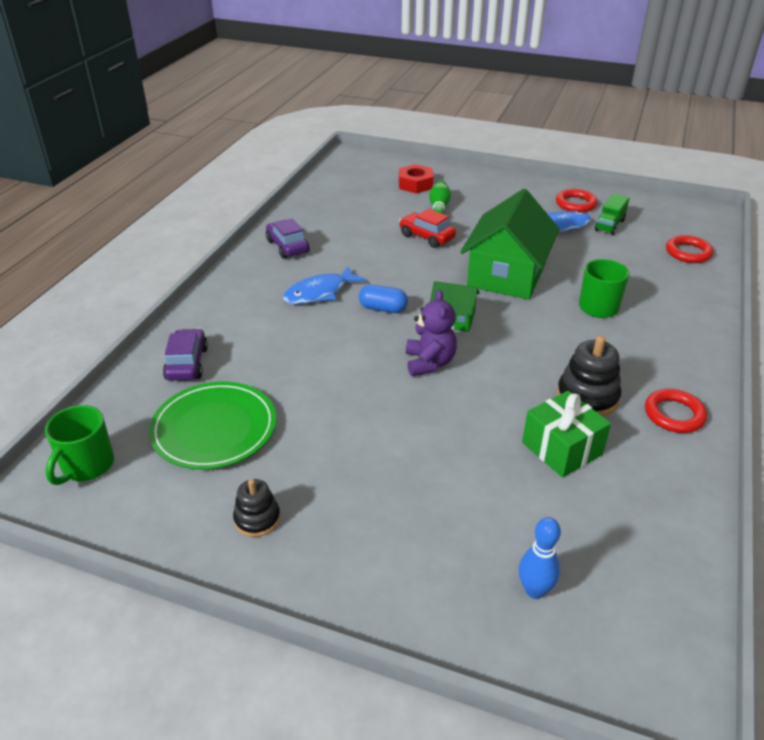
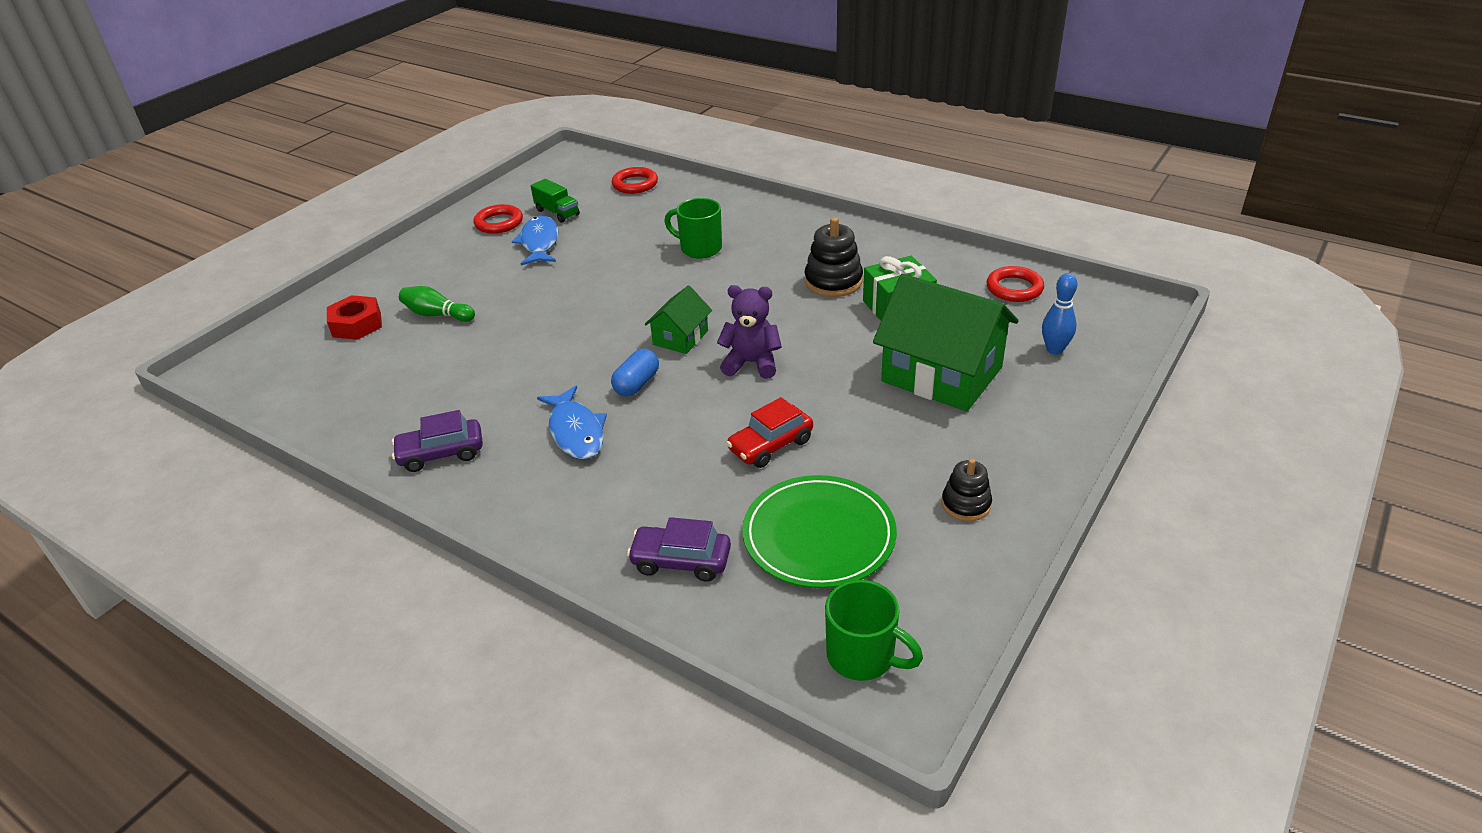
camera: 75 degrees left, 0 degrees up
red car [399,209,456,248] -> red car moved to [726,397,813,468]
green house [460,189,560,300] -> green house moved to [873,274,1019,411]
red ring [645,389,707,433] -> red ring moved to [987,266,1044,302]

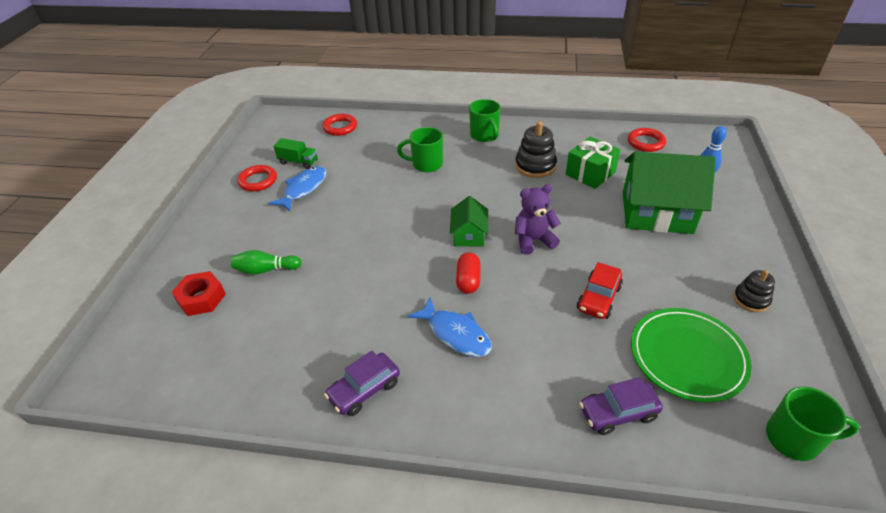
camera: 25 degrees left, 5 degrees up
blue fish [512,216,558,265] -> blue fish turned 60 degrees clockwise [268,166,327,212]
blue capsule [611,349,659,396] -> red capsule [456,252,481,294]
none -> green mug [469,99,501,142]

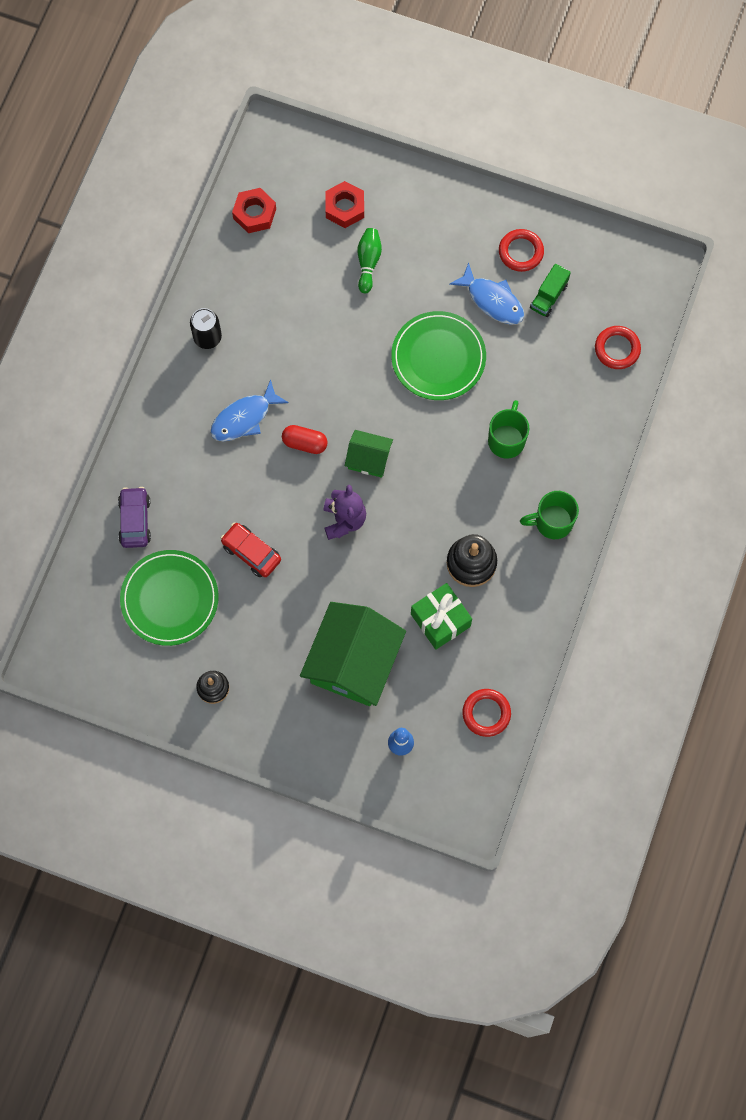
camera: 100 degrees right, 30 degrees up
purple car [324,351,400,416] -> black can [190,308,222,349]
green mug [766,387,859,461] -> none
none -> red nut [232,188,276,233]
none -> green plate [391,311,486,400]

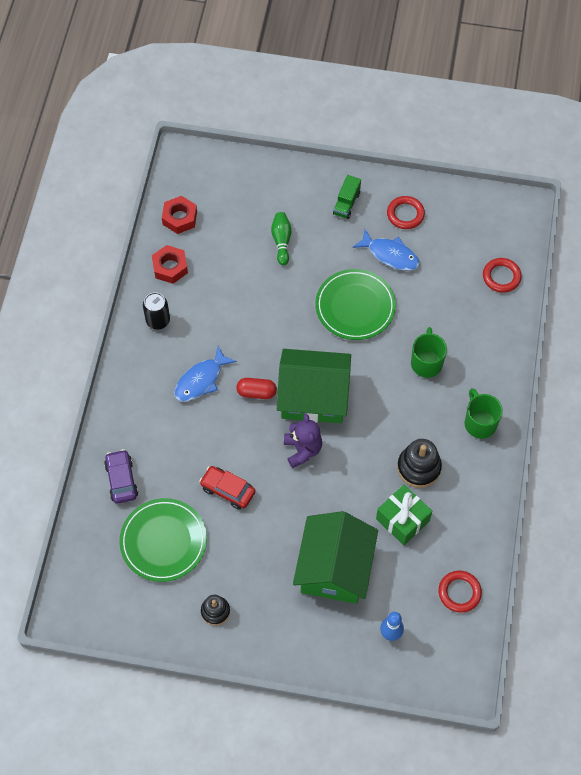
camera: 10 degrees left, 10 degrees down
red nut [325,181,364,228] -> red nut moved to [152,245,188,284]
green house [345,430,393,478] -> green house [277,349,351,423], size x1.99
green mug [520,491,579,539] -> green mug turned 90 degrees clockwise [465,388,503,439]
green truck [530,264,571,317] -> green truck moved to [333,175,361,219]

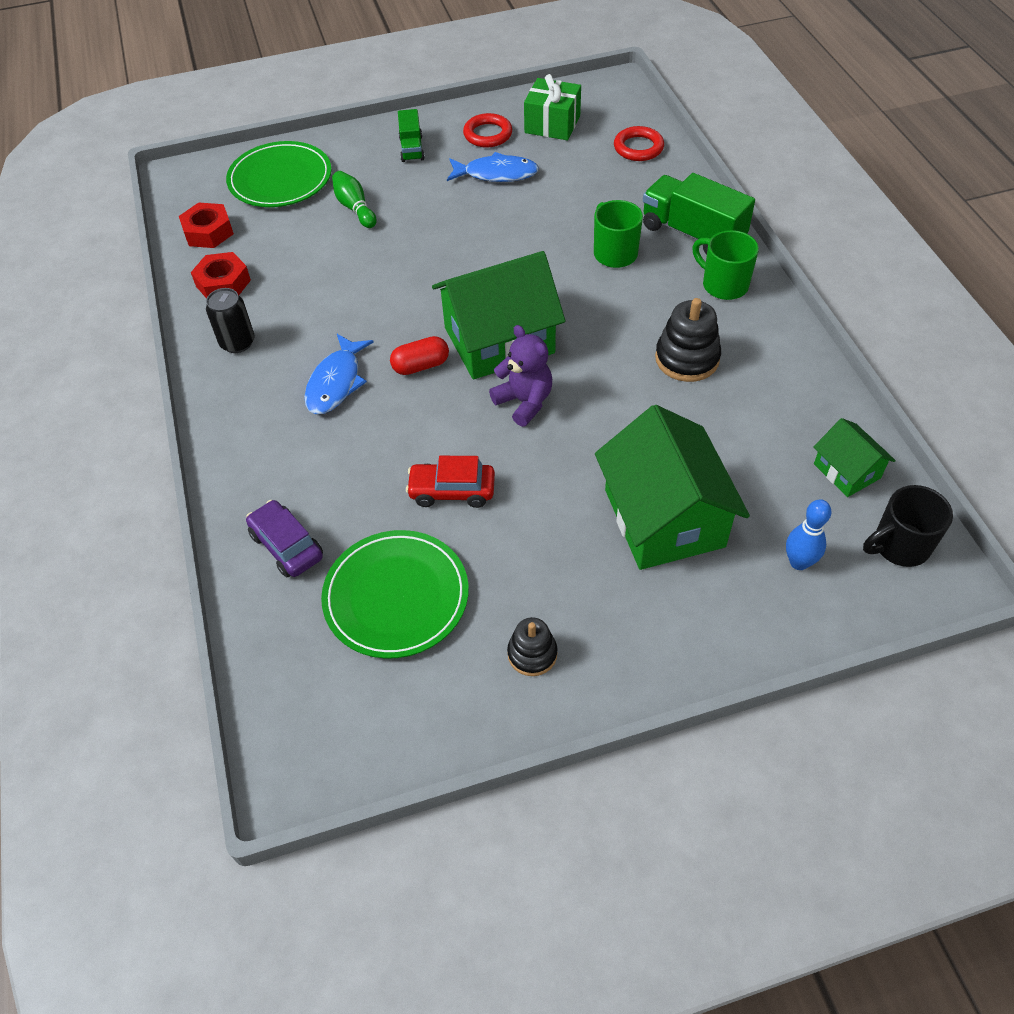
camera: 25 degrees left, 10 degrees down
green plate [315,269,396,340] -> green plate moved to [226,141,332,207]
green gift [376,485,432,545] -> green gift moved to [524,74,581,140]
red ring [438,571,482,613] -> green house [814,418,896,497]
none -> green truck [643,173,755,255]
none -> black mug [863,485,953,567]

